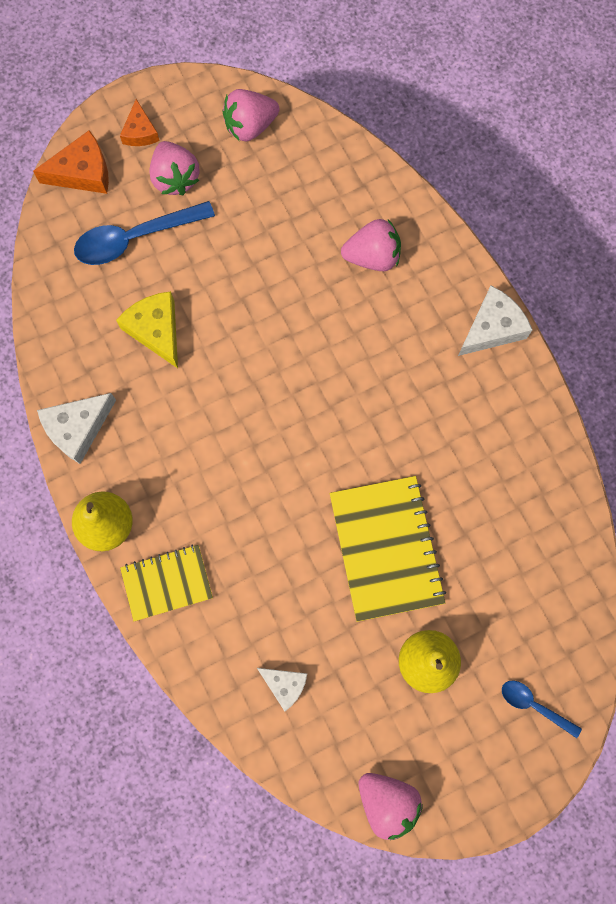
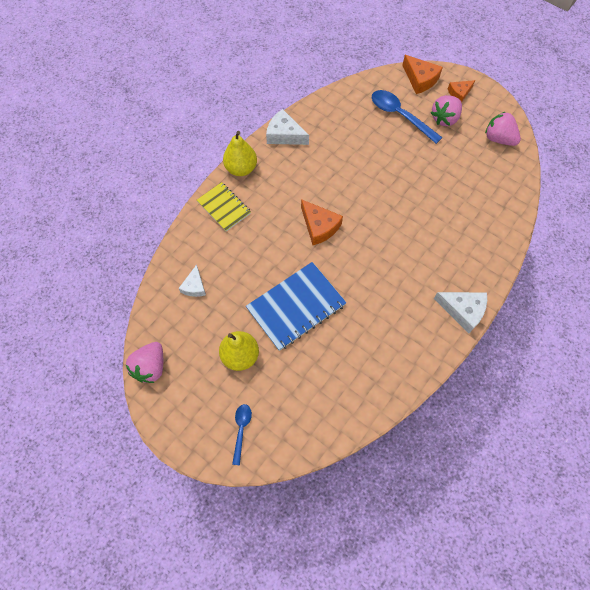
camera: 65 degrees right, 10 degrees down
yellow cheese [116,291,178,368] -> none
yellow notebook [330,476,446,622] -> blue notebook [246,262,346,351]
pink strawberry [341,219,401,271] -> none
none -> orange cheese [301,199,343,245]

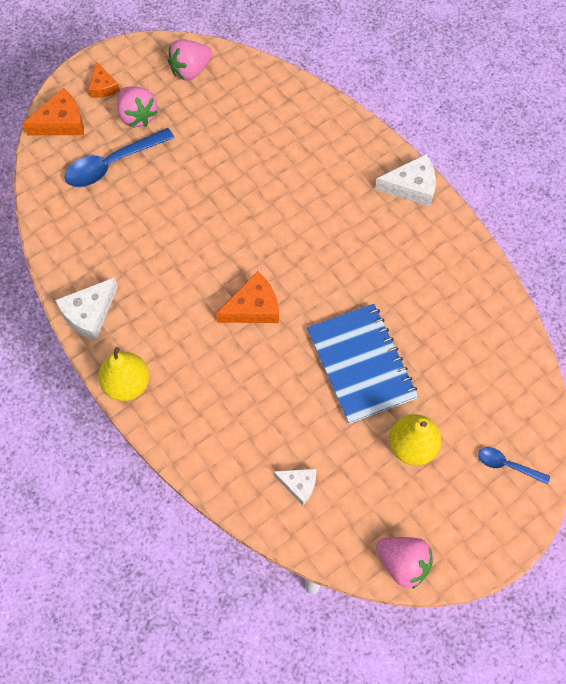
camera: 75 degrees left, 0 degrees up
yellow notebook [197,182,251,231] -> none
white cheese [434,292,487,333] -> white cheese turned 45 degrees clockwise [375,154,436,207]

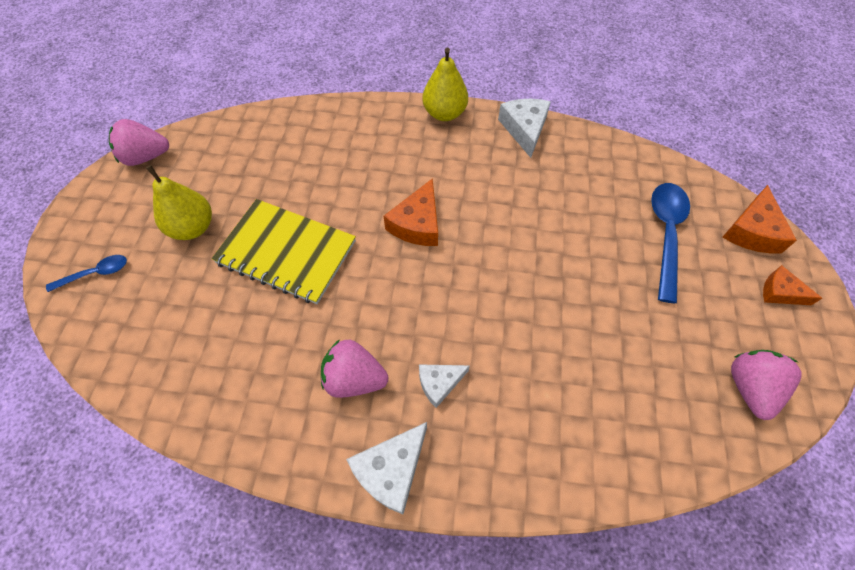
camera: 135 degrees right, 5 degrees down
pink strawberry [117,86,158,127] -> pink strawberry moved to [321,339,388,398]
white cheese [273,469,316,505] -> white cheese moved to [419,364,470,408]
blue notebook [307,304,418,424] -> yellow notebook [212,199,356,304]

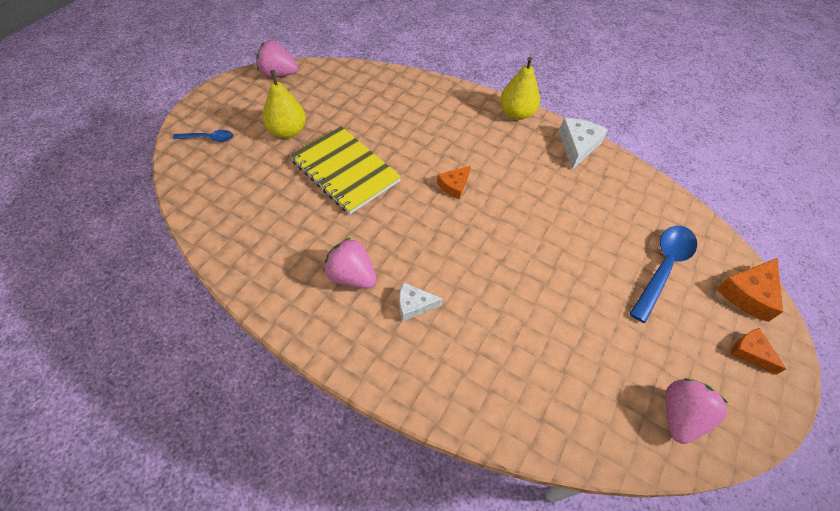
camera: 20 degrees right, 5 degrees down
white cheese [346,422,427,514] -> none
orange cheese [384,178,438,246] -> orange cheese [437,166,471,199], size x0.64

